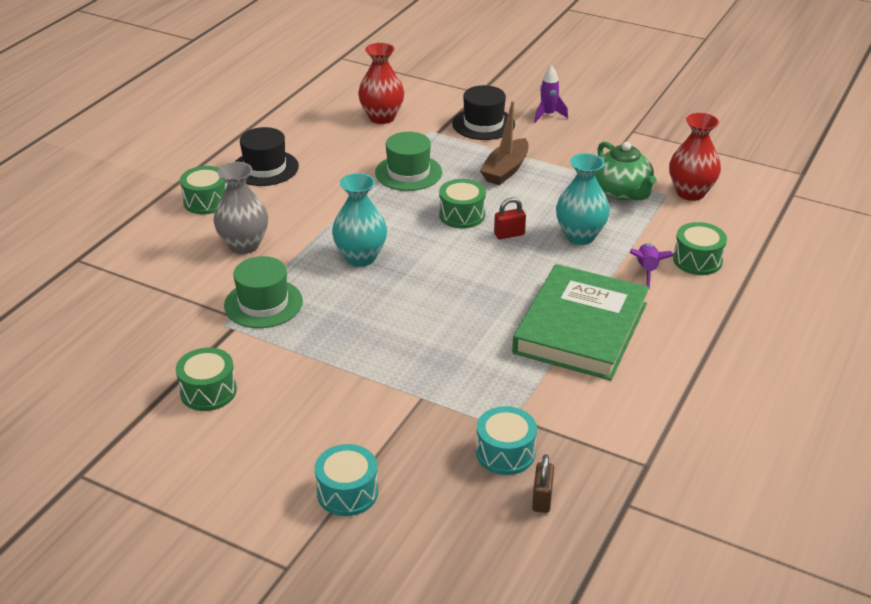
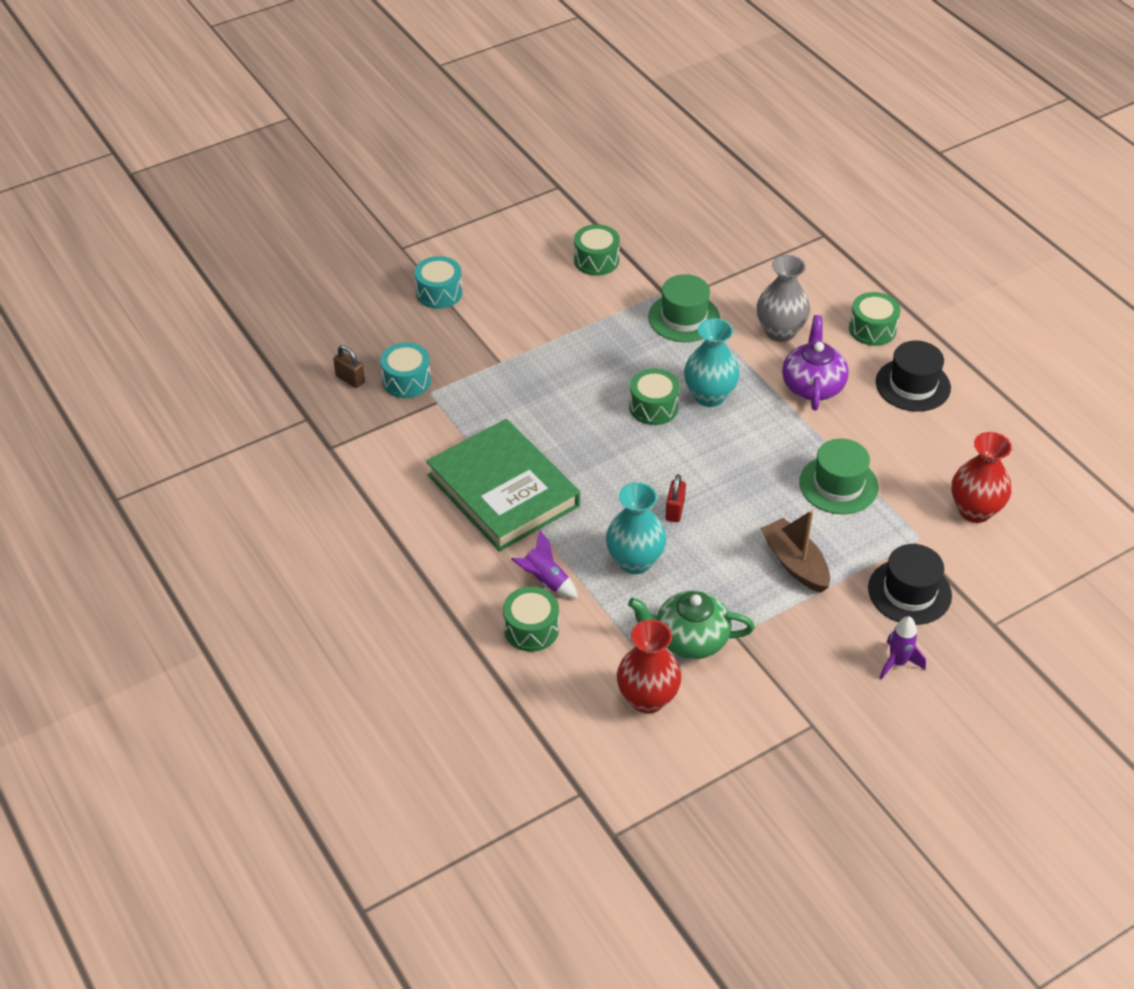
camera: 120 degrees right, 10 degrees up
green drum [439,179,486,228] -> green drum moved to [629,368,680,425]
none -> purple teapot [782,315,849,410]

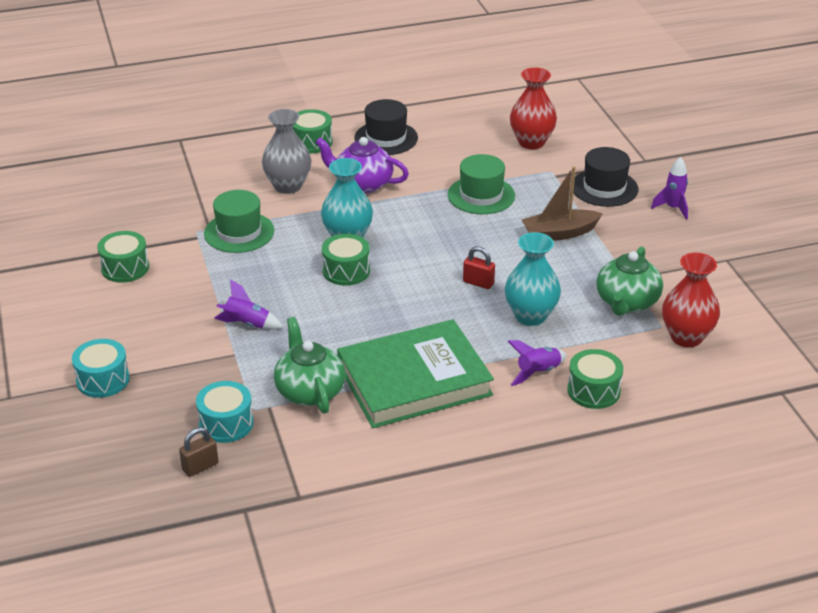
camera: 75 degrees left, 10 degrees down
none -> purple rocket [214,279,283,330]
none -> green teapot [274,317,345,413]

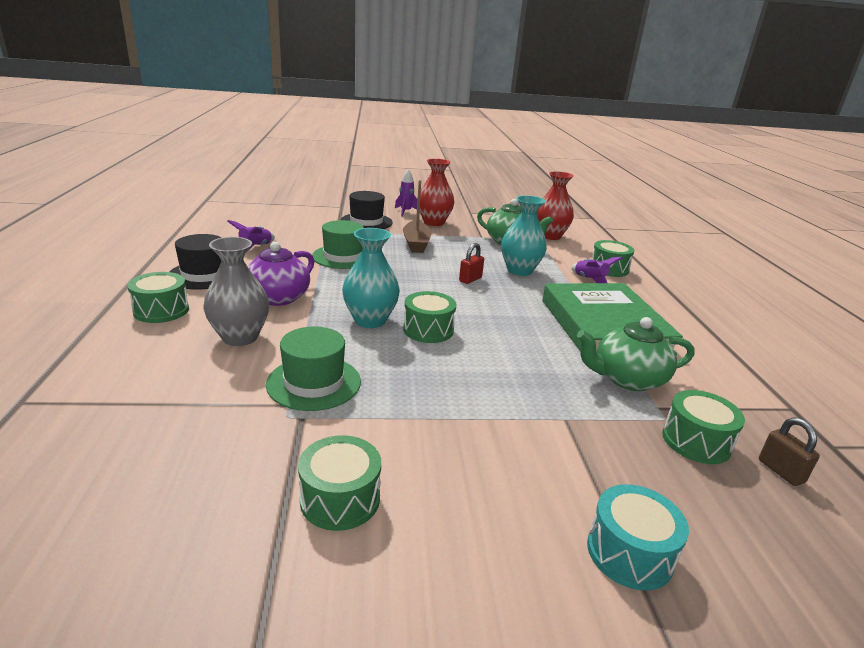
camera: 80 degrees left, 10 degrees down
turquoise drum [196,381,253,443] -> green drum [662,390,745,464]
purple rocket [214,279,283,330] -> purple rocket moved to [227,220,275,250]
red vase [510,67,557,149] -> red vase moved to [417,159,454,226]

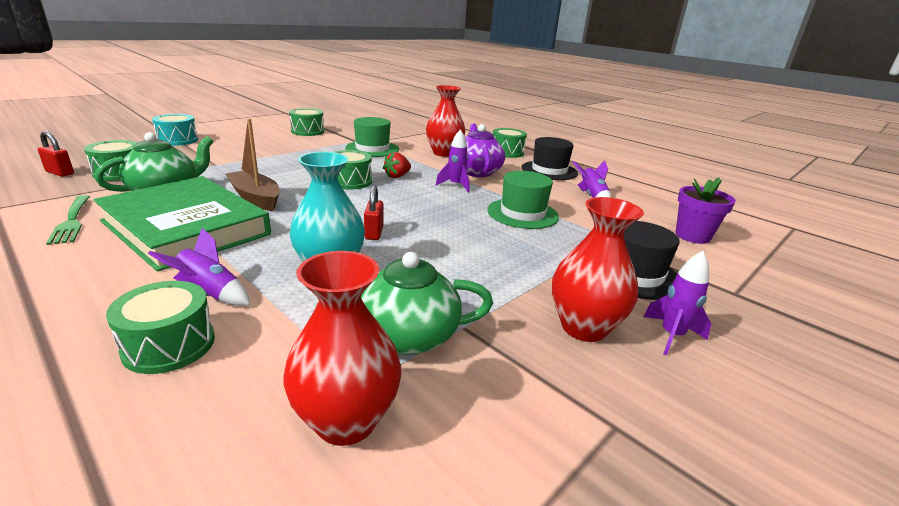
camera: 140 degrees right, 0 degrees up
grey vase [204,237,269,346] -> red vase [426,85,465,157]
turquoise vase [342,228,400,328] -> red strawberry [383,152,411,178]
brown boat [403,180,432,253] -> brown boat moved to [226,119,280,211]
brown padlock [759,417,820,486] -> red padlock [38,131,74,177]
none -> green fork [46,195,90,245]
none -> purple rocket [436,129,470,193]
none -> purple flower pot [676,177,736,244]

